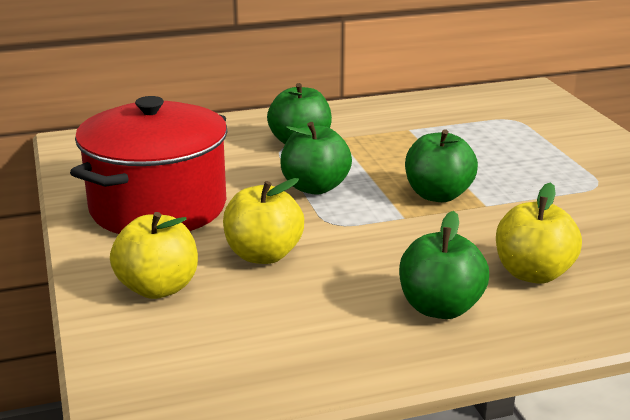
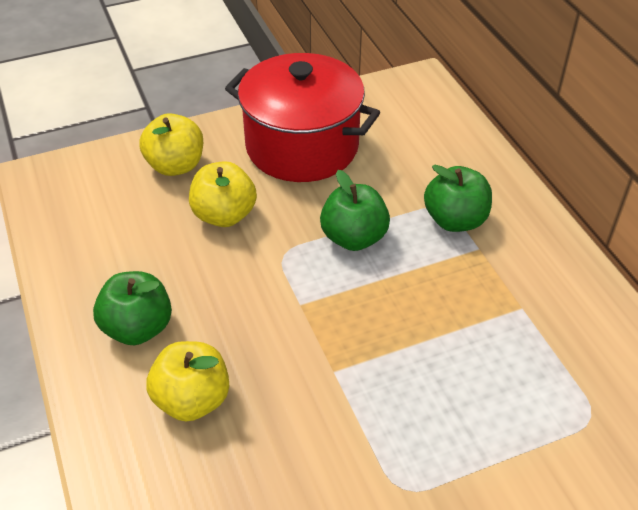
camera: 85 degrees right, 20 degrees up
green apple [405,129,478,202] -> none

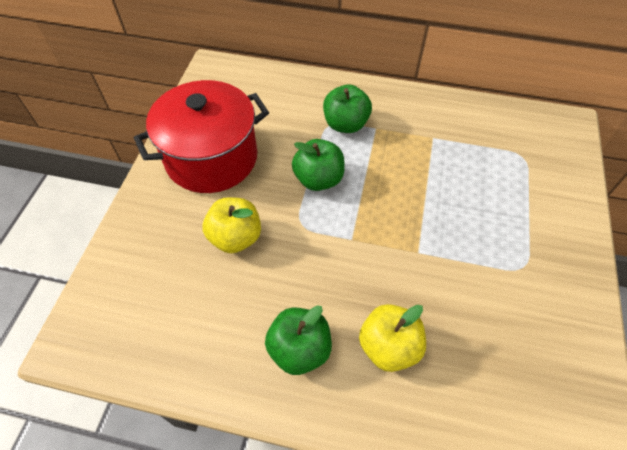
camera: 55 degrees left, 10 degrees up
yellow apple [139,113,203,176] -> none

